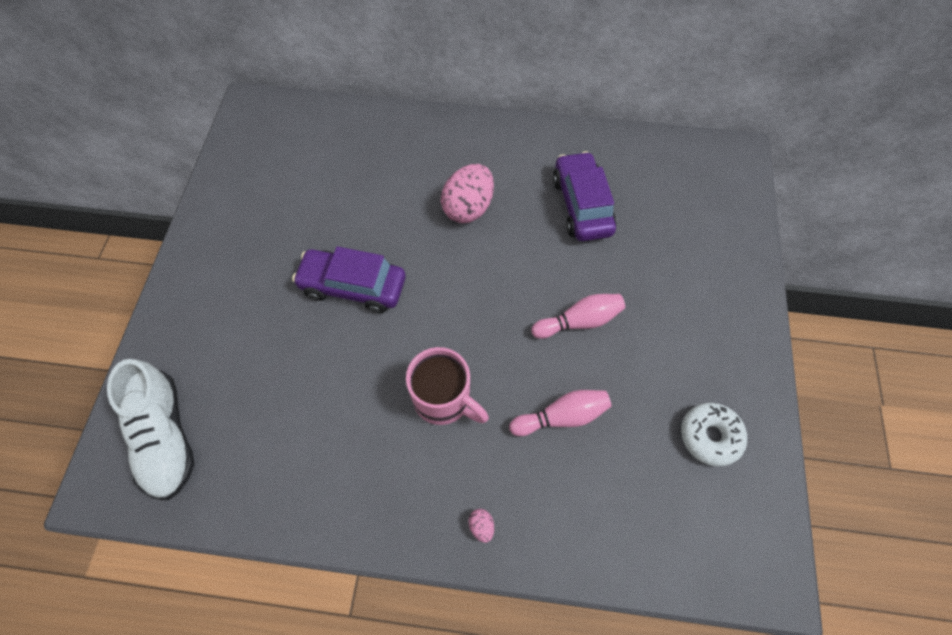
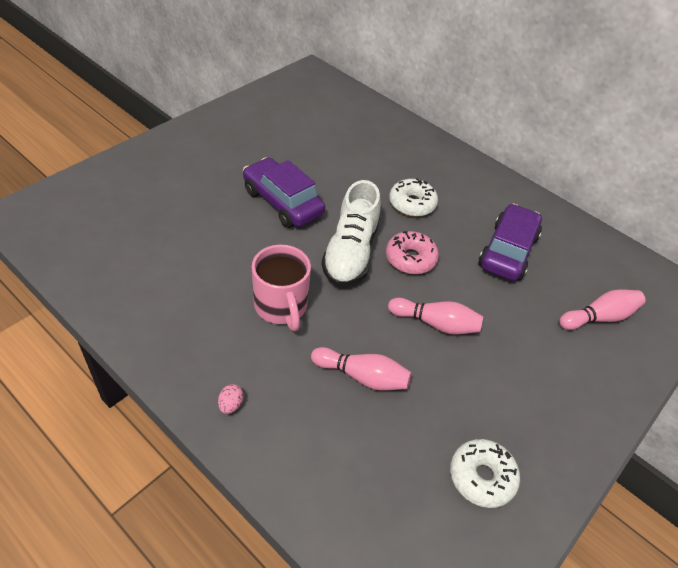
camera: 30 degrees right, 15 degrees down
white shoe [107,359,195,500] -> white shoe moved to [321,180,381,287]
pink egg [441,164,494,223] -> white donut [389,178,438,217]
none -> pink donut [386,231,439,274]
none -> pink bowling pin [559,290,646,330]

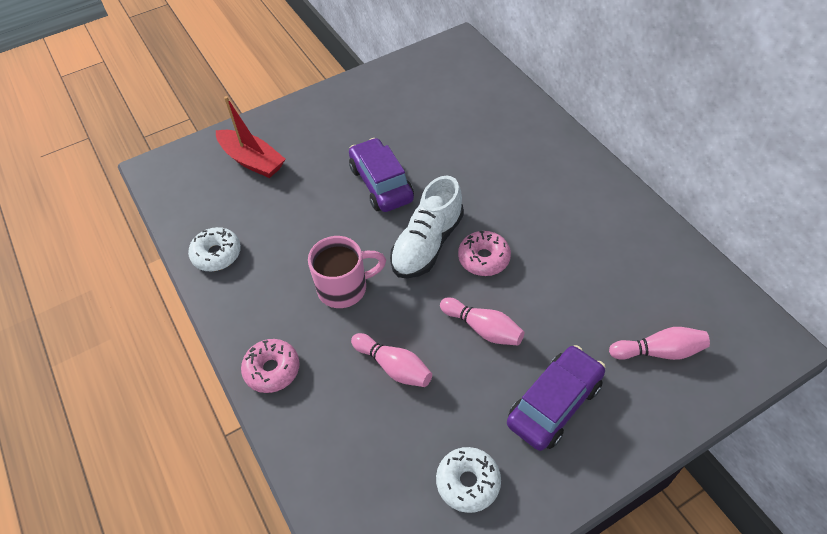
camera: 25 degrees right, 5 degrees up
pink egg [218,384,244,414] -> pink donut [241,339,300,393]
pink mug [252,245,311,331] -> pink mug turned 105 degrees counterclockwise [308,236,386,308]
white donut [389,178,438,217] -> white donut moved to [188,227,241,271]
purple car [479,203,542,281] -> purple car moved to [507,345,606,451]
none -> red boat [216,96,286,178]

